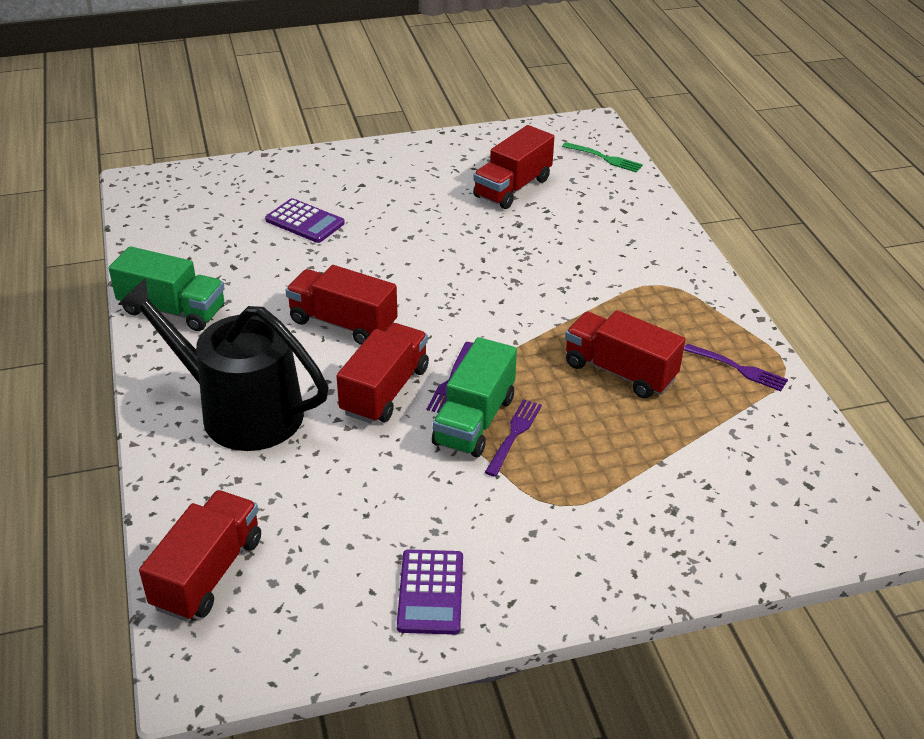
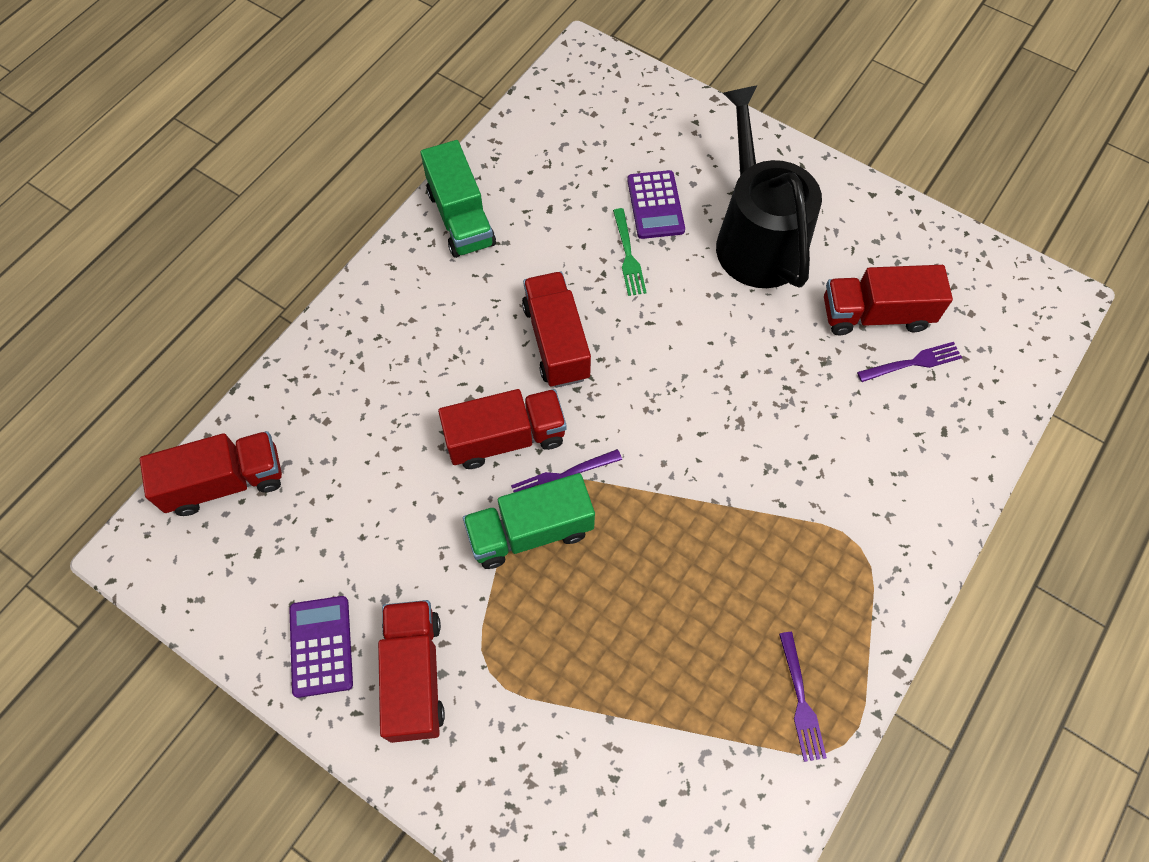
camera: 50 degrees right, 25 degrees up
black watering can [118,279,328,451] -> black watering can moved to [716,85,822,288]
purple calculator [397,549,463,635] -> purple calculator turned 120 degrees clockwise [289,596,353,698]
purple fork [485,399,542,477] -> purple fork moved to [857,342,962,382]
green fork [562,142,643,173] -> green fork moved to [613,208,647,296]
red truck [565,310,685,398] -> red truck moved to [378,600,445,743]

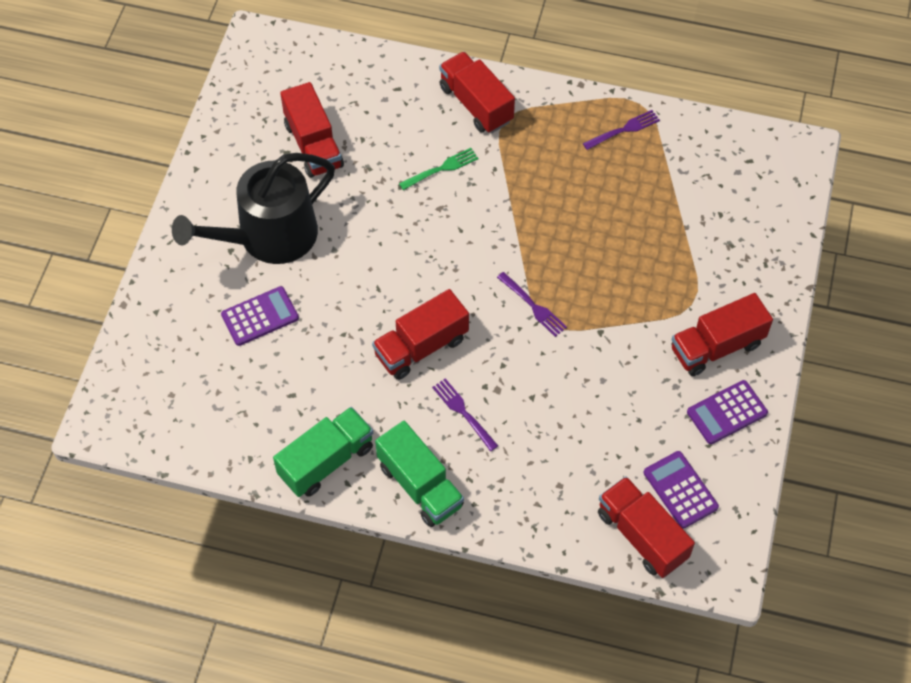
camera: 110 degrees left, 5 degrees down
red truck [438,389,567,469] -> red truck moved to [439,52,515,133]
green truck [463,473,595,569] -> green truck moved to [375,421,464,527]
green fork [613,208,647,296] -> green fork moved to [399,148,478,190]
purple fork [857,342,962,382] -> purple fork moved to [432,378,498,451]
none -> purple calculator [644,451,719,528]

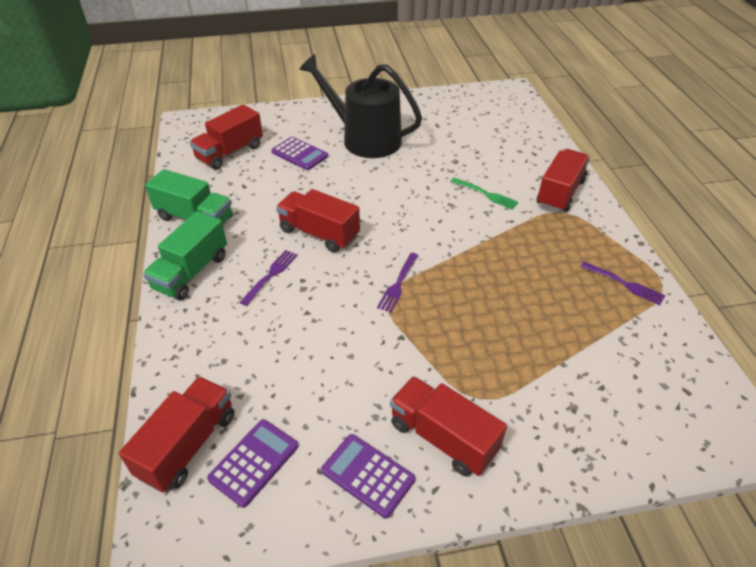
camera: 65 degrees right, 15 degrees down
red truck [280,82,344,178] -> red truck moved to [190,105,263,170]

